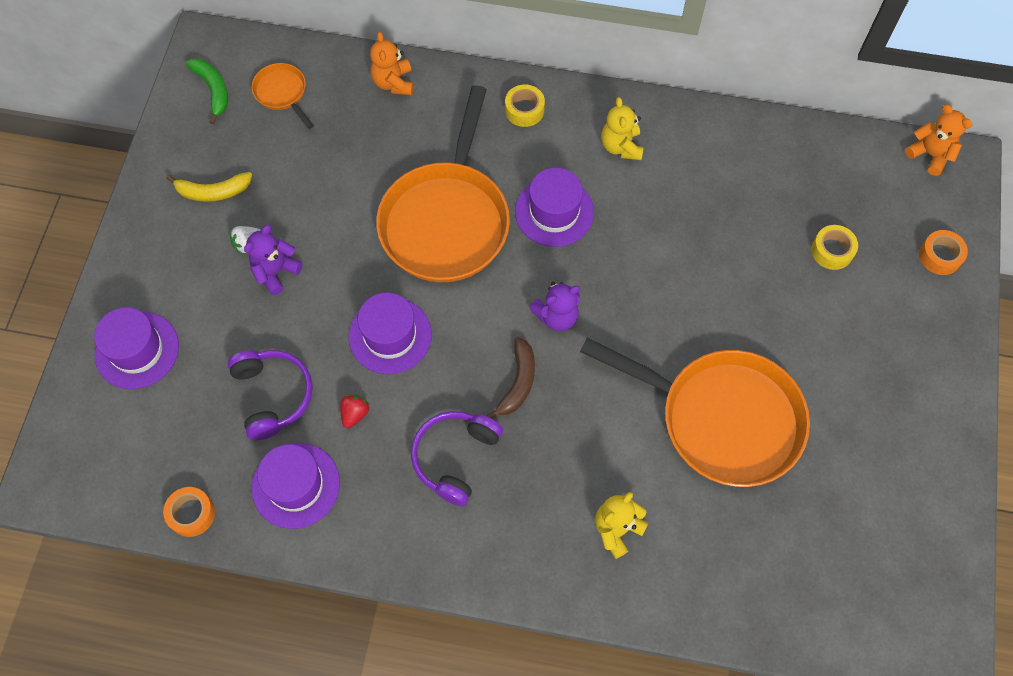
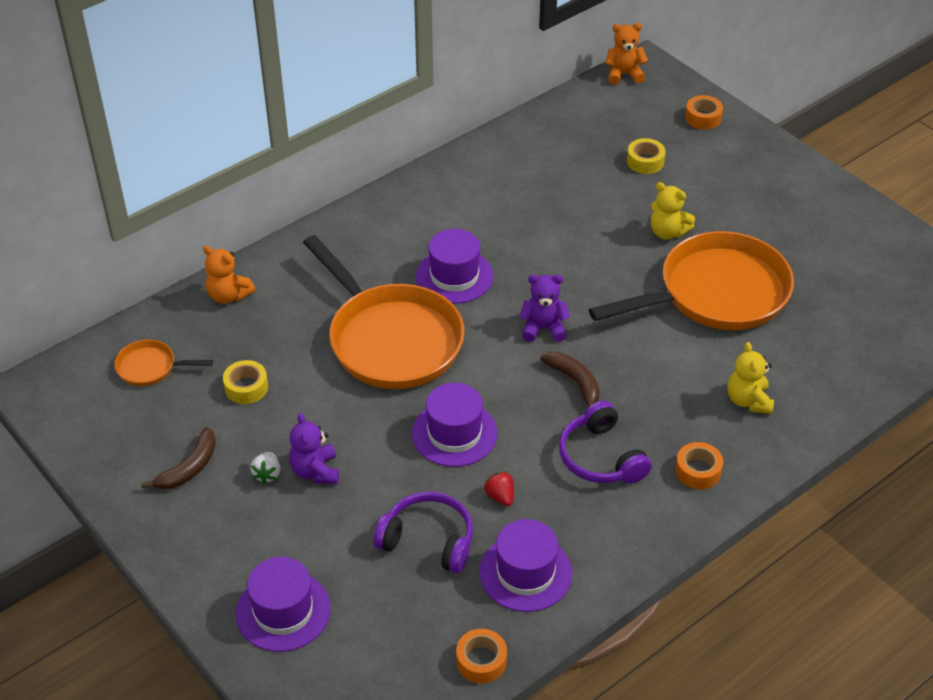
camera: 50 degrees left, 20 degrees down
yellow banana [166,172,252,202] -> brown banana [141,427,216,489]
green banana [186,58,228,124] -> none
yellow tape [505,85,545,127] -> yellow tape moved to [223,360,268,404]
purple teddy bear [529,282,580,331] -> purple teddy bear turned 105 degrees counterclockwise [519,274,570,342]
yellow teddy bear [601,97,643,160] -> yellow teddy bear moved to [651,182,695,239]
none -> orange tape [675,442,723,489]

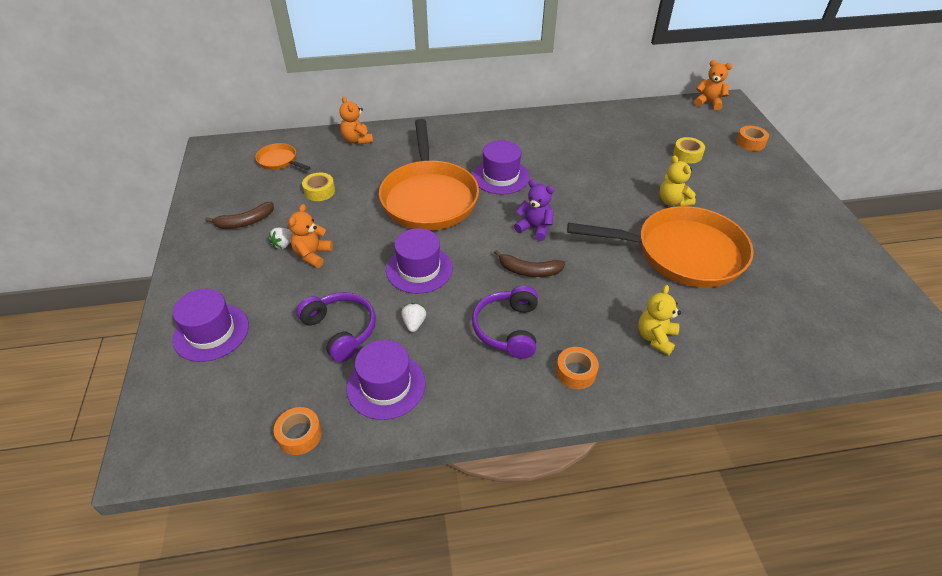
camera: 30 degrees right, 0 degrees up
purple teddy bear [289,413,339,484] -> orange teddy bear [288,204,333,268]
red strawberry [484,471,514,506] -> white strawberry [401,303,426,332]
brown banana [540,352,600,407] -> brown banana turned 105 degrees clockwise [494,250,565,277]

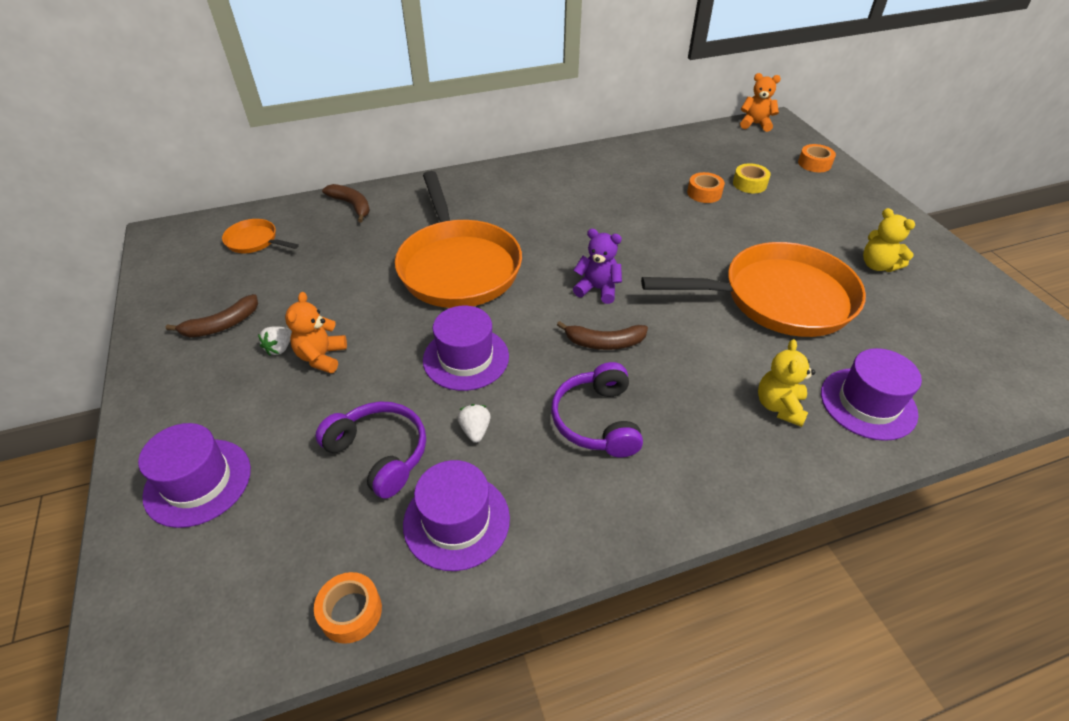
camera: 10 degrees left, 0 degrees up
yellow tape [302,173,335,201] -> none
orange teddy bear [339,96,373,144] -> brown banana [322,184,370,223]
purple hat [473,140,530,195] -> purple hat moved to [821,348,922,441]
orange tape [556,347,599,389] -> orange tape moved to [687,172,725,203]
yellow teddy bear [659,155,696,206] -> yellow teddy bear moved to [863,208,915,272]

